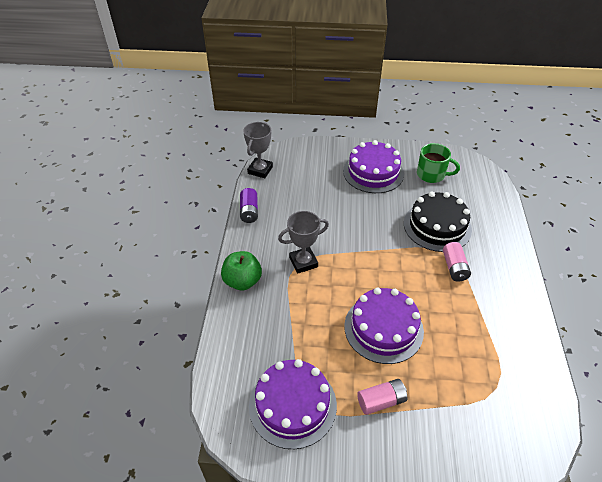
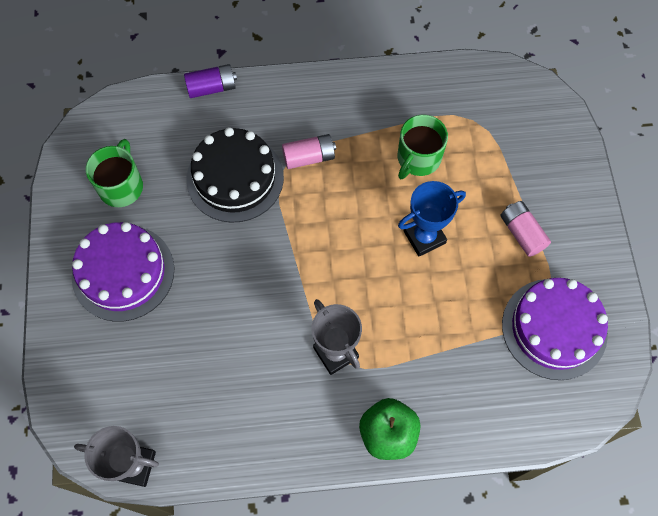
camera: 100 degrees left, 20 degrees up
purple battery [240,188,258,223] -> purple battery moved to [184,64,237,98]
purple cake [344,288,424,364] -> blue trophy [398,181,466,257]
none -> green mug [398,115,448,179]

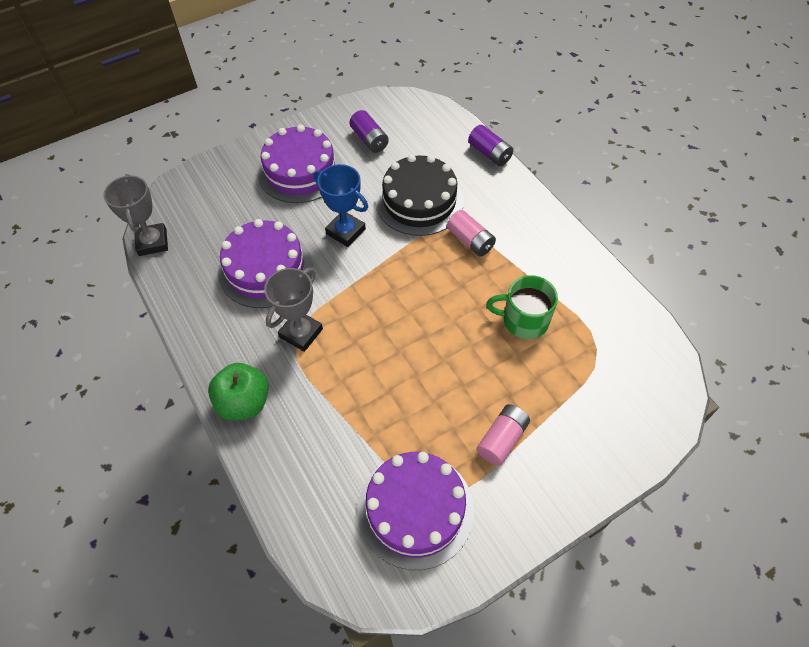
camera: 65 degrees right, 10 degrees down
green mug [86,139,143,207] -> purple battery [349,110,389,153]
blue trophy [398,181,466,257] -> blue trophy moved to [314,164,368,247]
none -> purple cake [218,219,312,308]

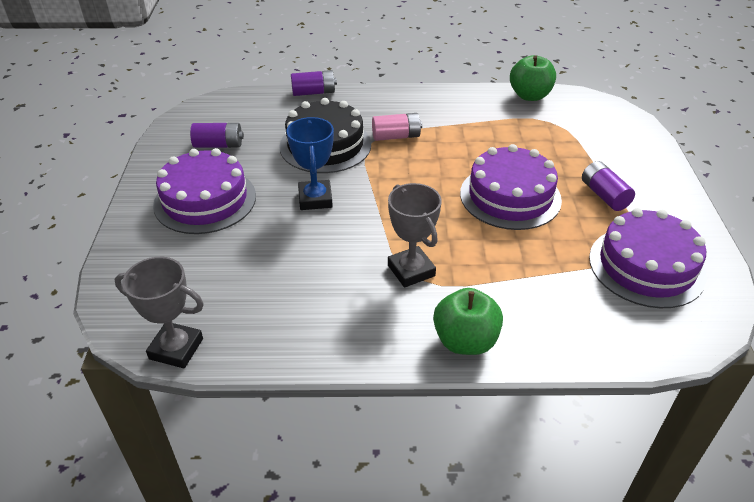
camera: 60 degrees left, 15 degrees down
purple cake [218,219,312,308] -> purple cake moved to [460,144,562,230]
blue trophy [314,164,368,247] -> blue trophy turned 75 degrees counterclockwise [286,117,334,210]
pink battery [477,404,530,466] -> purple battery [582,161,635,211]
green mug [486,275,558,339] -> none
none -> green apple [510,55,556,101]

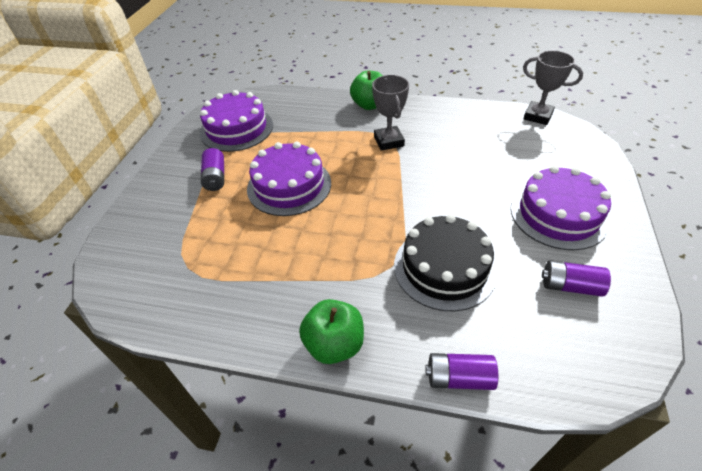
camera: 165 degrees left, 5 degrees up
blue trophy [286,117,334,210] -> none
pink battery [372,113,422,141] -> none
green apple [510,55,556,101] -> green apple moved to [299,299,364,364]

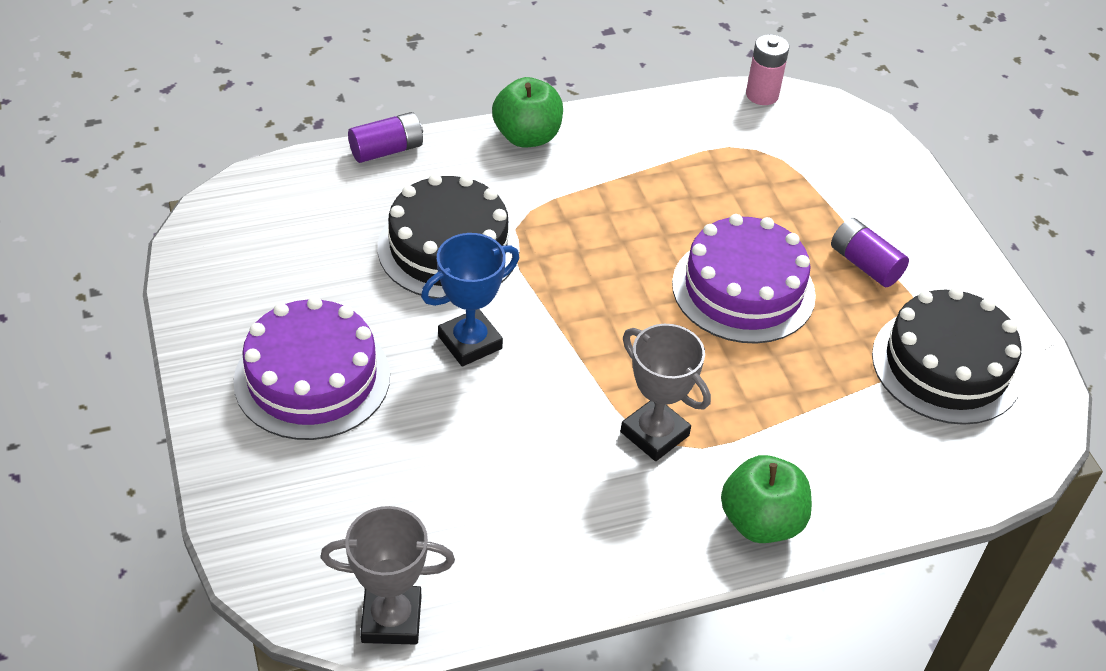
camera: 145 degrees right, 0 degrees up
purple cake [200,90,273,152] -> black cake [872,287,1023,425]
purple battery [542,260,611,297] -> none
none -> blue trophy [421,233,519,367]
none -> pink battery [746,34,789,105]

